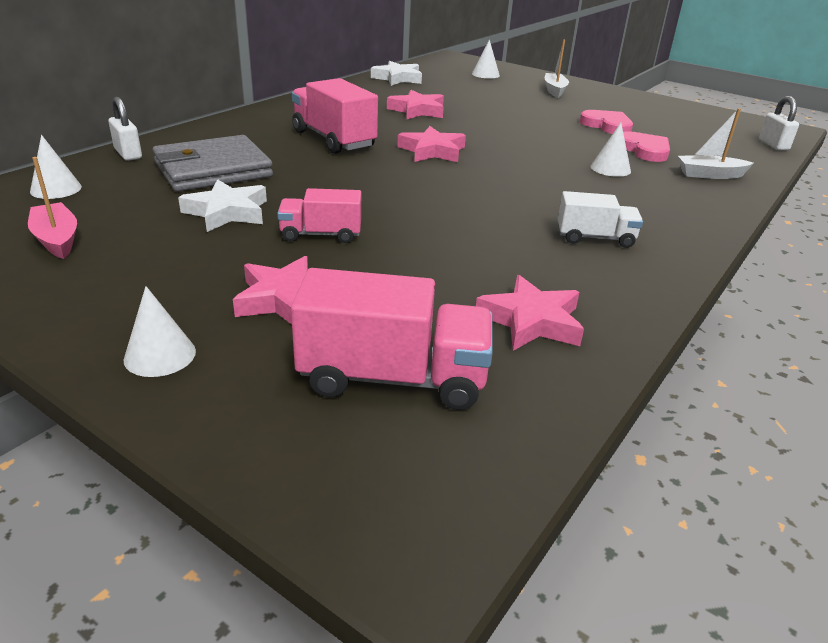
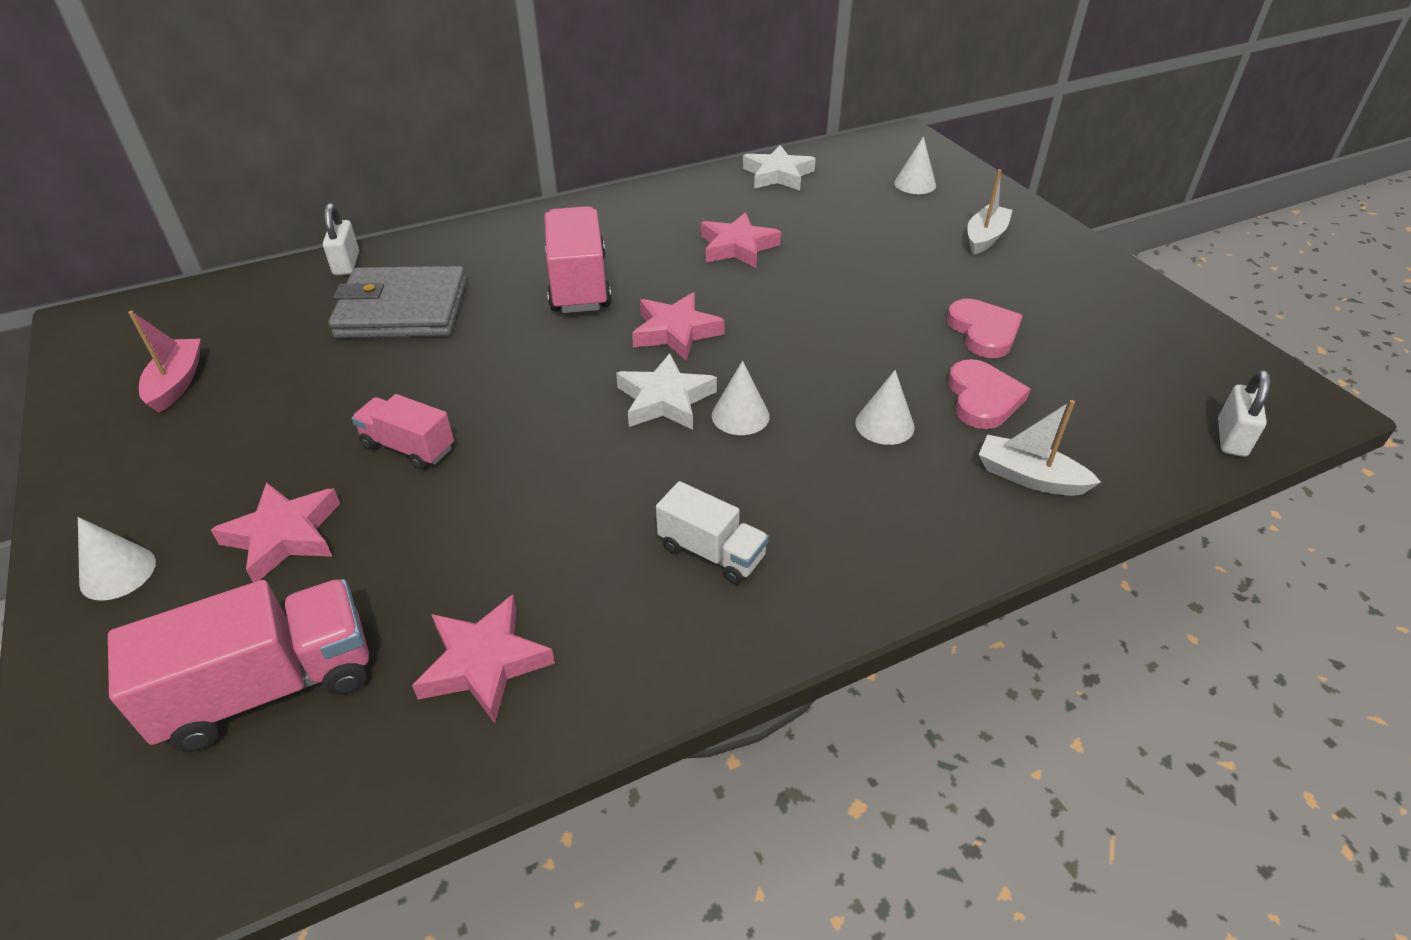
camera: 30 degrees right, 10 degrees up
white cone [30,135,82,199] -> white cone moved to [712,361,770,435]
white star [178,179,267,232] -> white star moved to [616,353,717,430]
pink truck [291,268,493,410] -> pink truck turned 60 degrees counterclockwise [108,579,369,752]

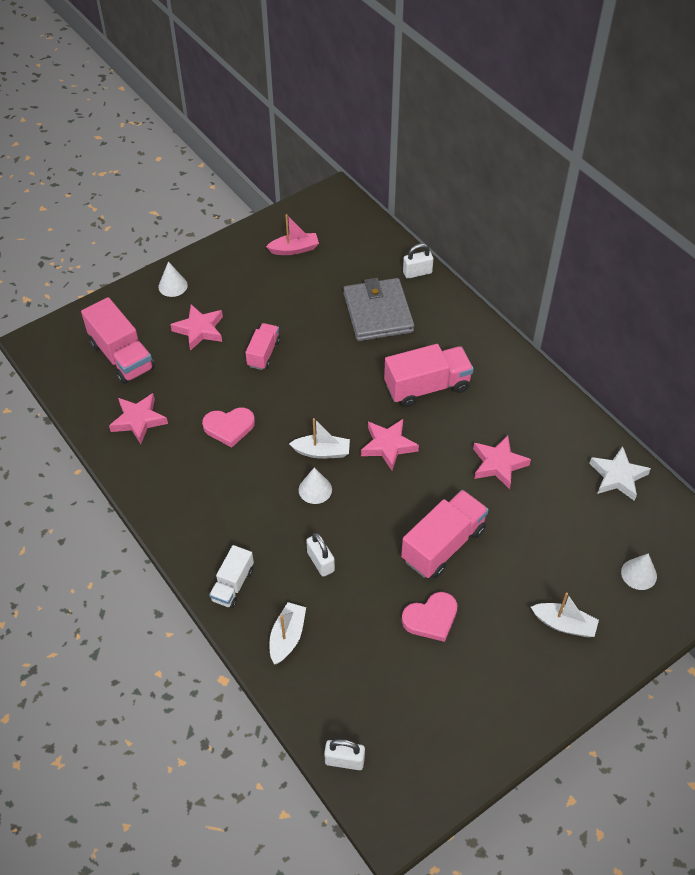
camera: 80 degrees right, 10 degrees up
white star [616,353,717,430] -> white boat [289,418,350,459]
white truck [656,481,769,584] -> white truck moved to [209,545,254,608]
white cone [855,370,915,445] -> white padlock [306,532,335,577]
pink heart [948,359,1030,429] -> pink heart moved to [202,407,255,447]
none -> pink truck [401,490,489,578]

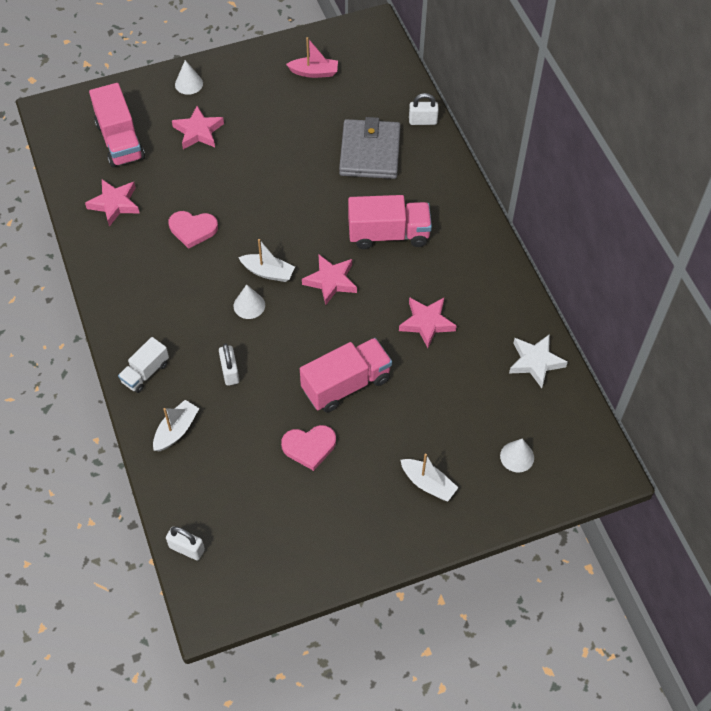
camera: 15 degrees right, 5 degrees up
pink truck [245,323,280,370] -> none

